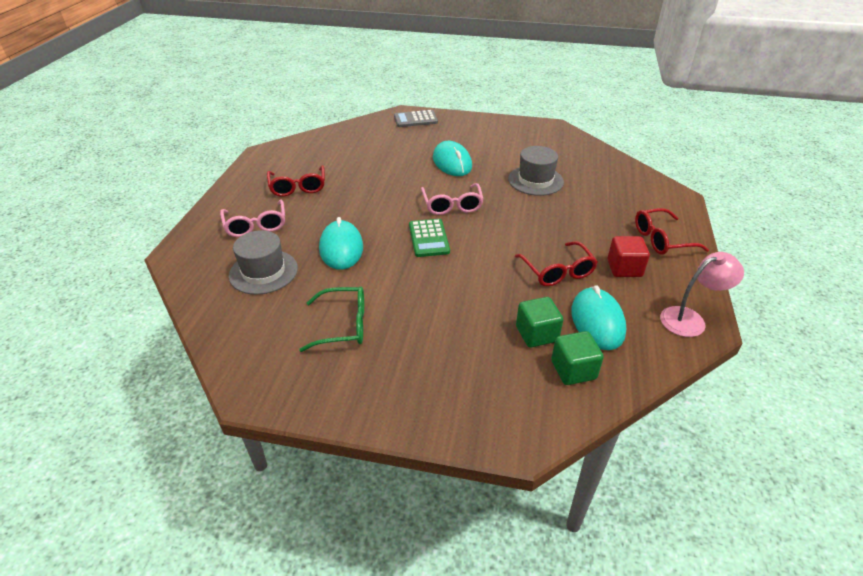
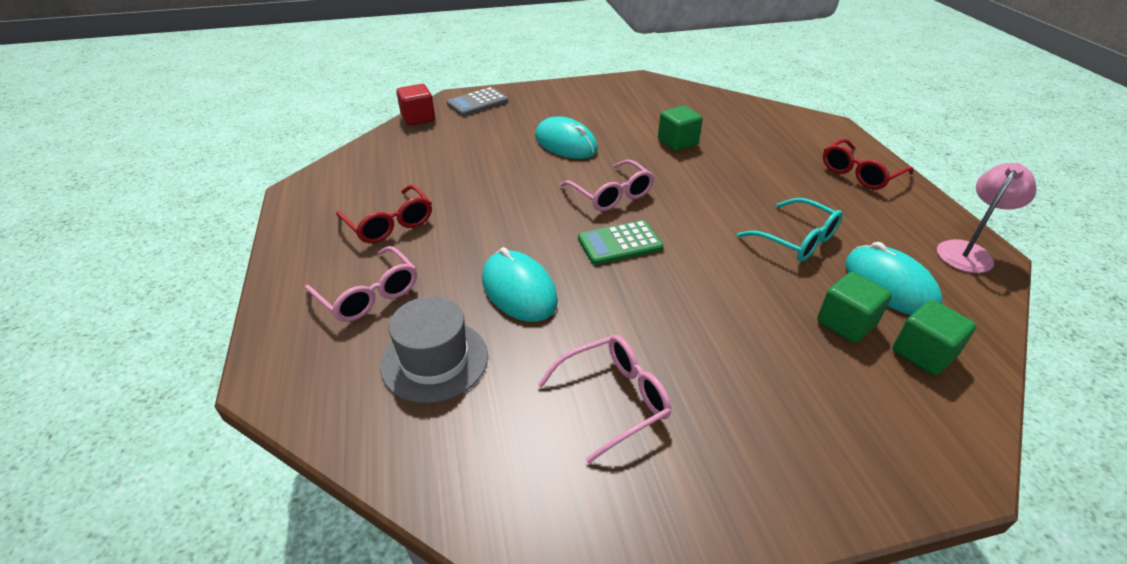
camera: 25 degrees left, 0 degrees up
green glasses [299,287,364,352] -> pink glasses [537,335,671,463]
green calculator [409,219,450,257] -> green calculator turned 105 degrees clockwise [578,220,663,265]
grey hat [508,146,564,196] -> green cube [658,106,703,151]
red glasses [515,241,598,286] -> turquoise glasses [737,198,843,262]
red cube [607,236,650,277] -> red cube moved to [397,84,435,126]

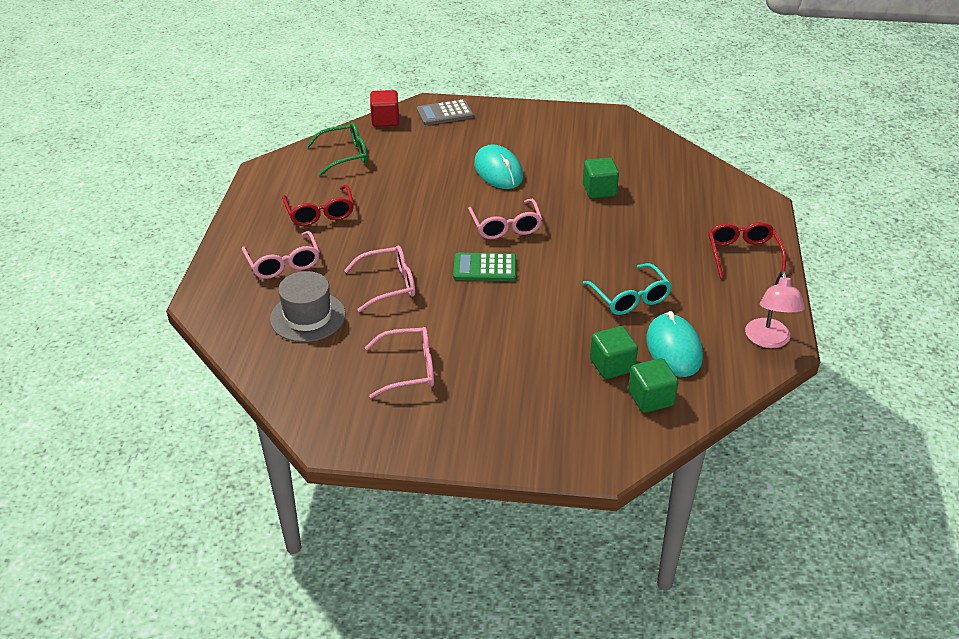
camera: 20 degrees right, 0 degrees up
turquoise mouse [482,247,558,322] -> pink glasses [344,245,415,312]
red glasses [823,138,913,190] -> red glasses turned 105 degrees clockwise [709,222,786,279]
pink lamp [937,163,1037,273] -> pink lamp turned 120 degrees clockwise [745,271,805,348]
none -> green glasses [306,122,368,176]

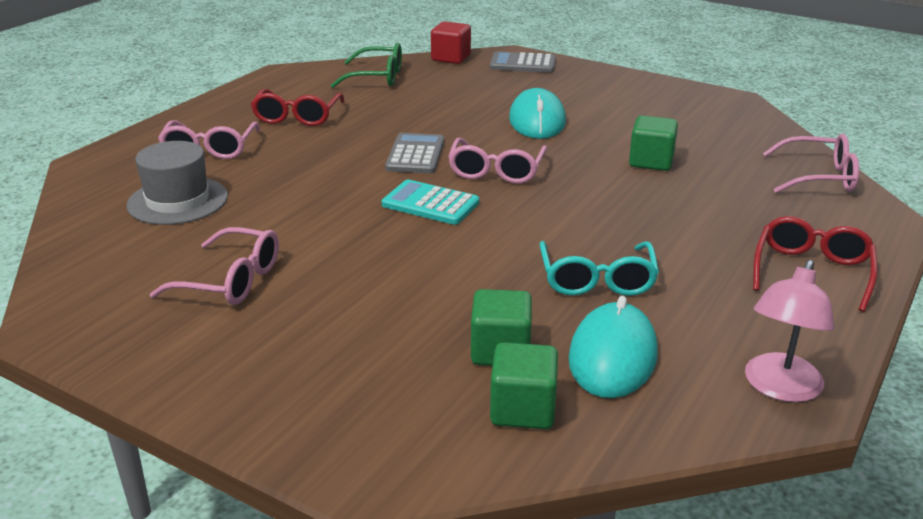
camera: 25 degrees right, 10 degrees down
pink glasses [344,245,415,312] -> pink glasses moved to [763,134,859,193]
green calculator [453,253,516,281] -> turquoise calculator [381,180,479,225]
none -> grey calculator [385,133,444,173]

